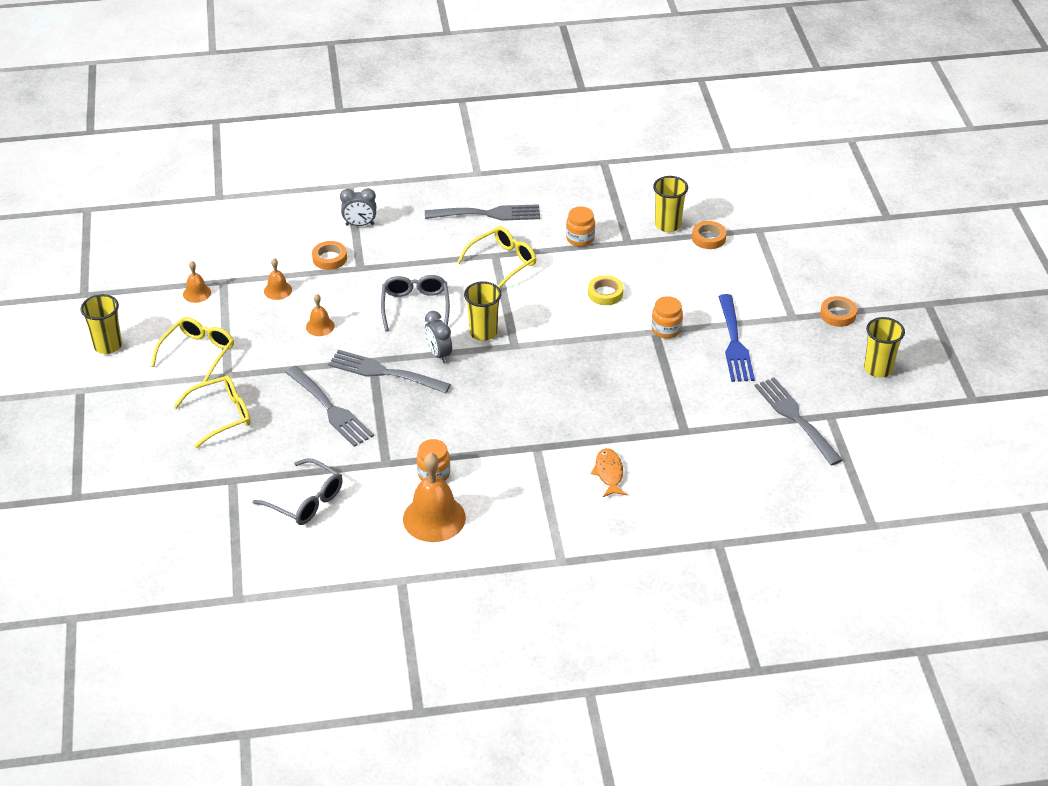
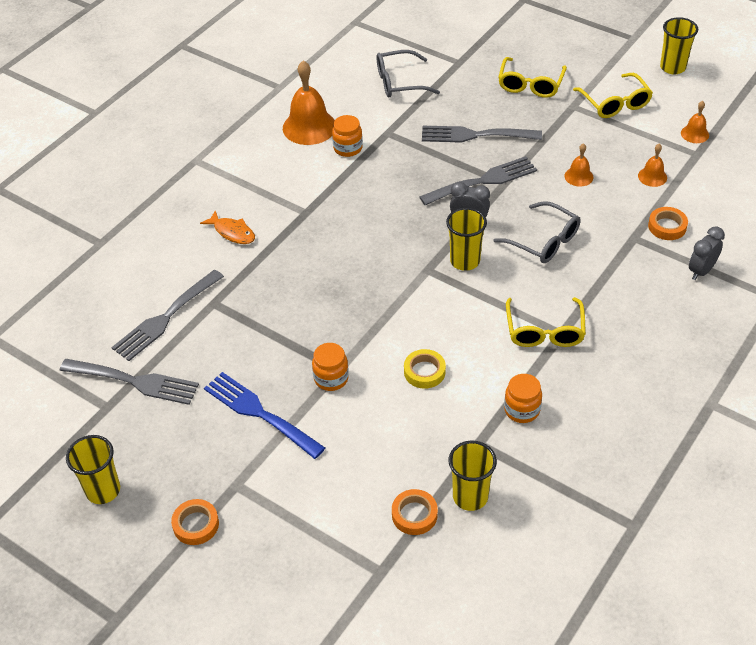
camera: 135 degrees right, 5 degrees up
grey fork [425,204,540,221] -> grey fork moved to [111,270,224,361]

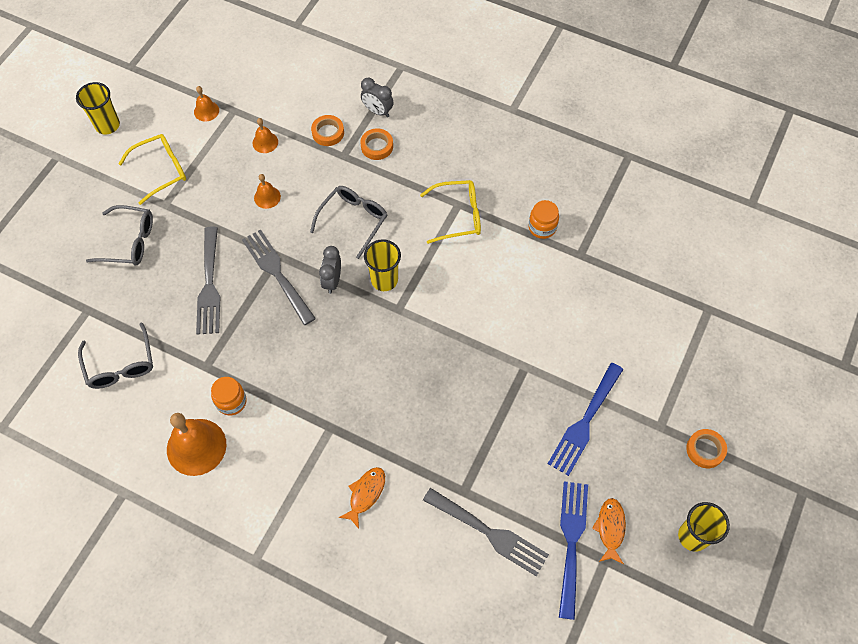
camera: 100 degrees left, 15 degrees up
grey fork [60,359,199,405] -> blue fork [559,481,588,620]
orange jar [312,343,349,391] -> none
orange tape [392,489,438,535] -> orange tape moved to [360,128,393,160]
yellow tape [404,349,446,389] -> none
yellow cup [448,440,497,511] -> none
yellow glasses [498,57,567,98] -> grey glasses [86,205,153,265]
none -> orange fish [592,498,626,564]

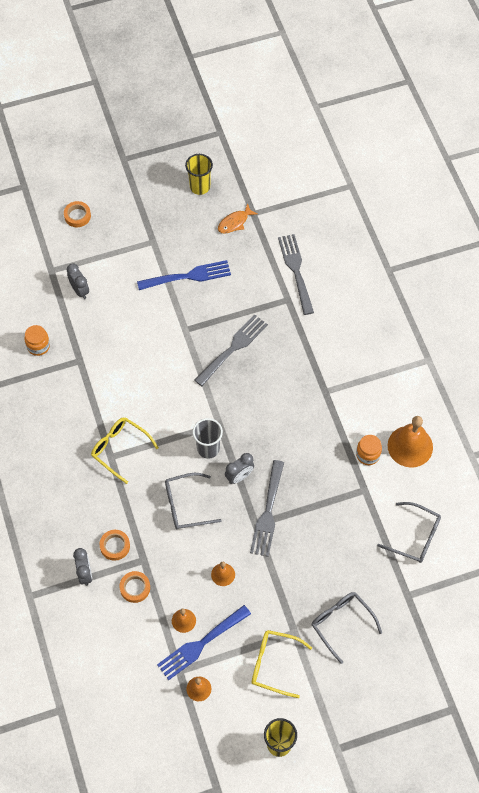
camera: 135 degrees left, 0 degrees up
grey glasses [78,322,153,389] -> grey glasses turned 90 degrees clockwise [377,502,441,563]
grey fork [196,226,220,335] -> grey fork moved to [194,315,268,386]
orange fish [338,467,385,529] -> none
yellow cup [364,239,401,291] -> grey cup [192,418,223,459]
orange jar [529,200,559,239] -> orange jar moved to [24,325,50,356]
blue fork [559,481,588,620] -> blue fork moved to [157,605,251,680]
orange tape [686,429,727,468] -> orange tape moved to [64,201,91,227]
none -> grey clock [66,264,89,299]

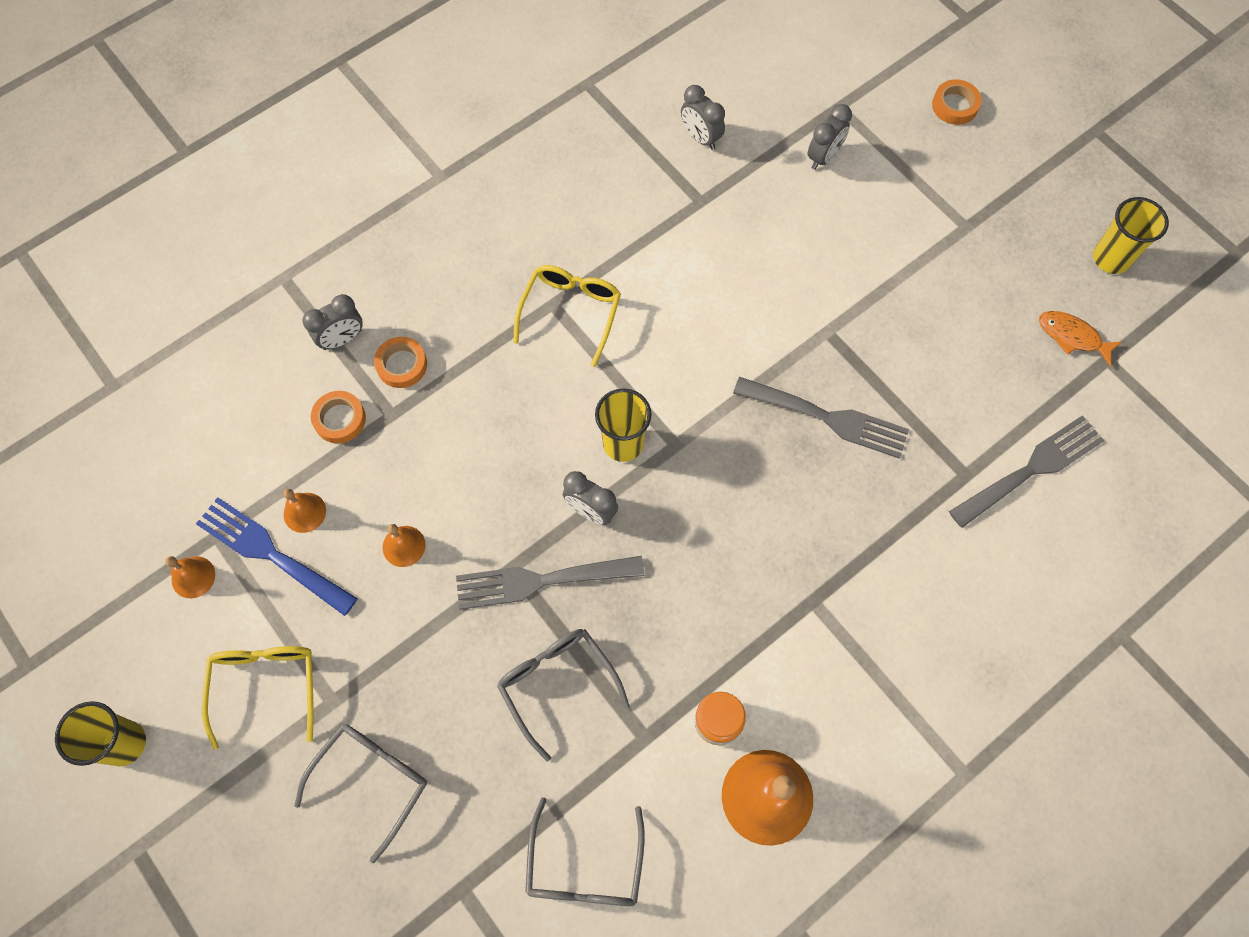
camera: 70 degrees right, 5 degrees up
orange jar [24,325,50,356] -> grey clock [681,85,725,150]
blue fork [137,260,231,290] -> none
grey glasses [165,473,222,530] -> grey glasses moved to [497,629,630,762]
grey cup [192,418,223,459] -> yellow cup [595,388,652,462]

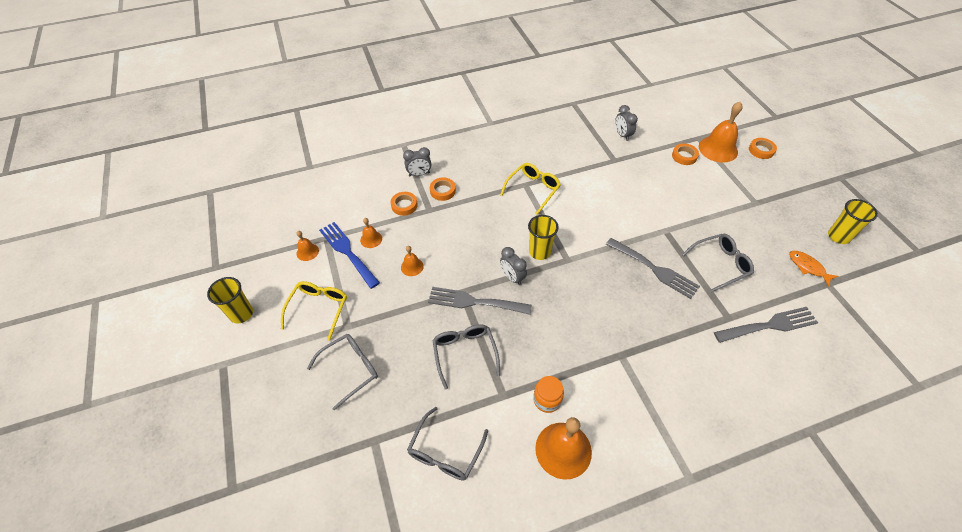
camera: 20 degrees right, 15 degrees down
grey clock [807,104,852,170] -> orange tape [672,144,699,165]
none -> grey glasses [682,234,754,293]
none -> orange bell [699,102,743,163]

